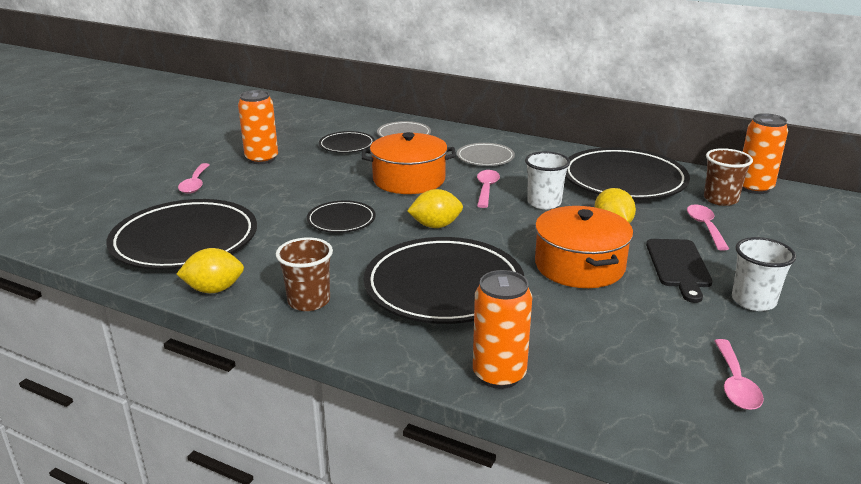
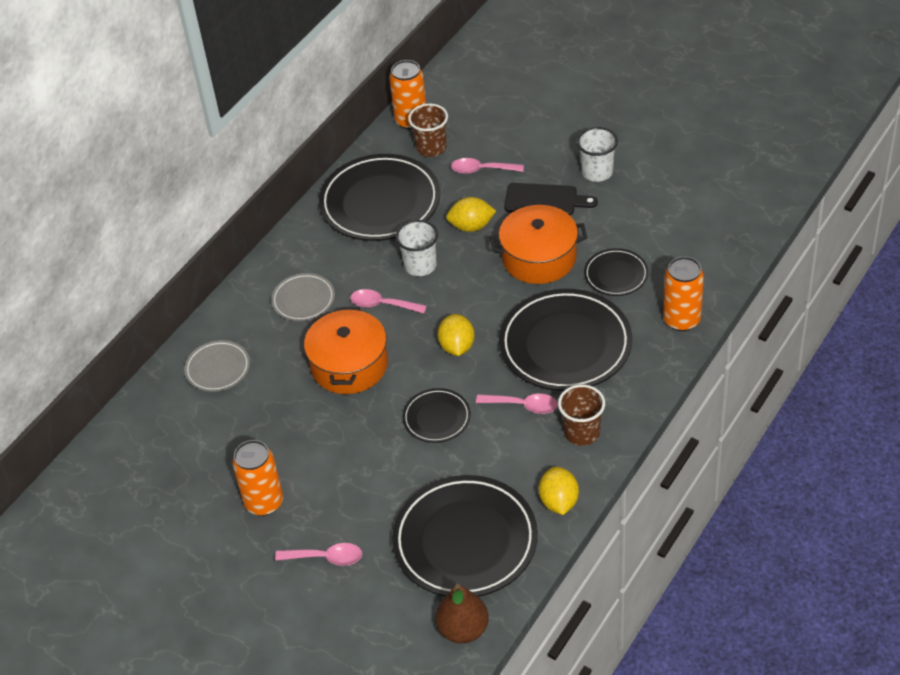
camera: 80 degrees left, 20 degrees up
black plate [319,131,375,153] -> black plate moved to [584,248,648,296]
pink spoon [714,339,764,410] -> pink spoon moved to [476,394,558,414]
none -> brown pear [435,584,489,644]

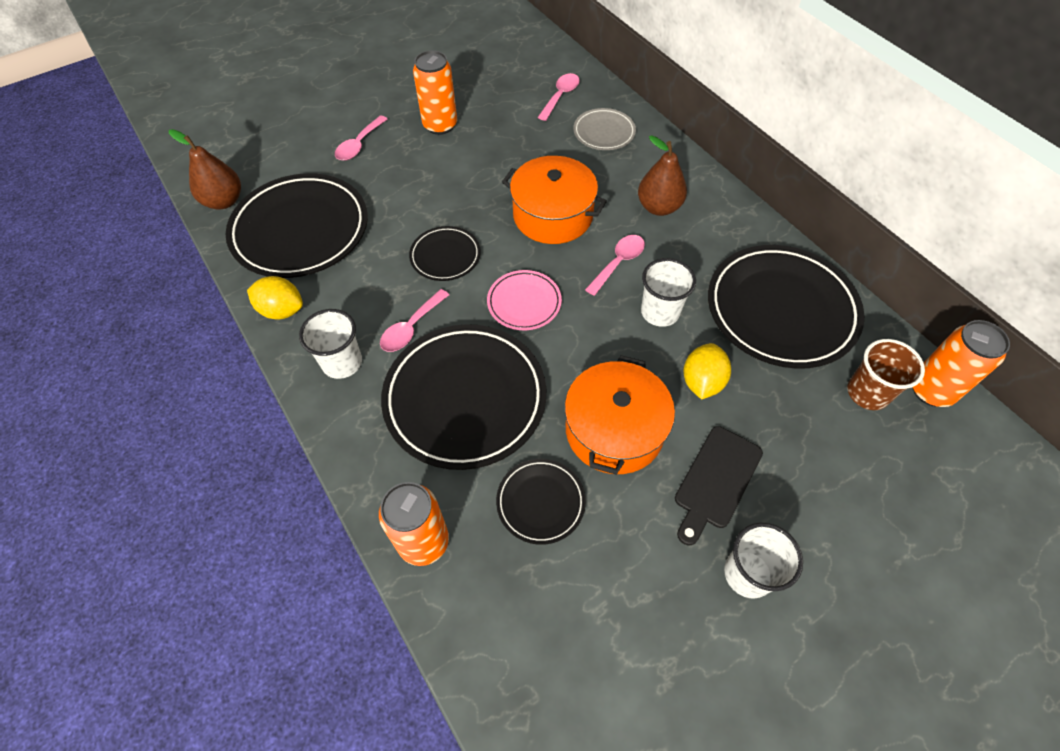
camera: 110 degrees right, 10 degrees up
grey plate [271,273,335,321] -> brown pear [638,135,687,216]
yellow lemon [438,314,475,356] -> pink plate [487,270,562,330]
pink spoon [451,158,524,174] -> pink spoon moved to [538,73,580,121]
brown cup [558,385,605,446] -> white cup [299,309,362,379]

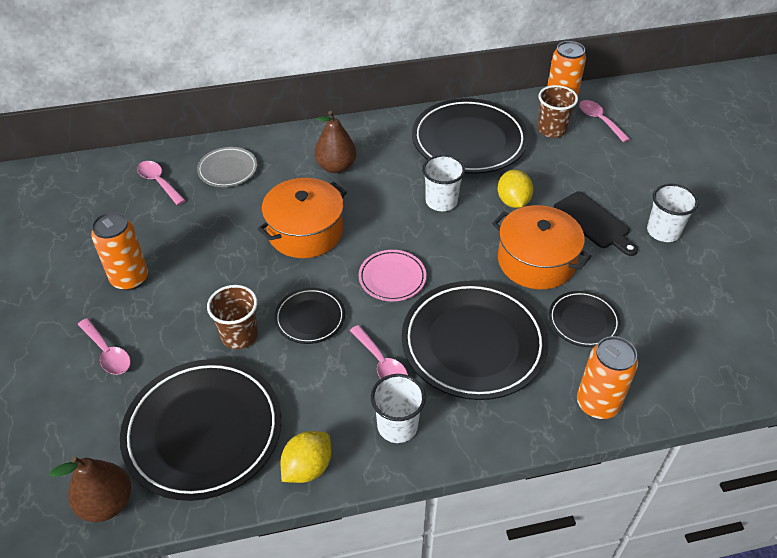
camera: 70 degrees left, 10 degrees down
pink spoon [585,235,645,296] -> pink spoon moved to [579,100,630,142]
yellow lemon [684,343,731,399] -> yellow lemon turned 45 degrees clockwise [498,170,533,208]
none -> brown cup [207,285,258,349]

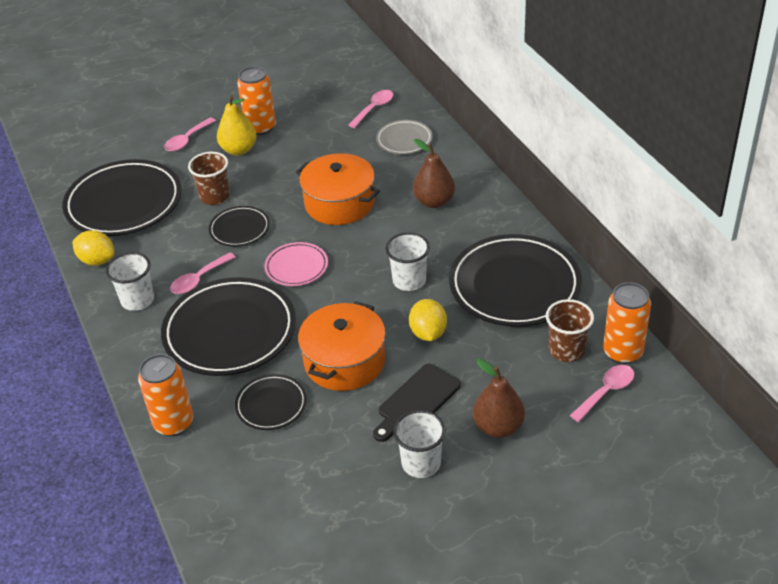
camera: 80 degrees right, 5 degrees down
brown pear [50,456,131,522] -> brown pear moved to [473,359,525,438]
yellow lemon [498,170,533,208] -> yellow lemon turned 75 degrees counterclockwise [409,299,447,341]
none -> yellow pear [217,95,257,156]

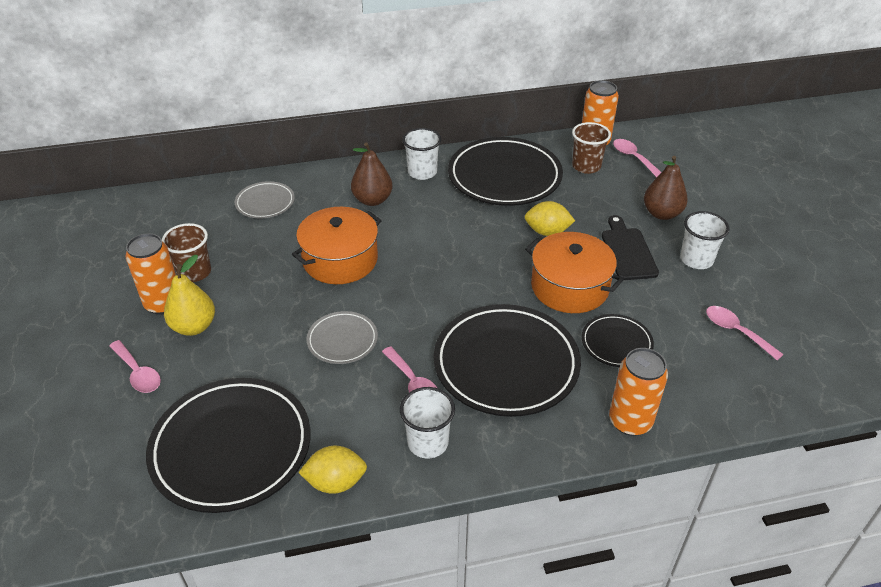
camera: 80 degrees left, 0 degrees up
yellow lemon [72,230,115,266] -> yellow lemon turned 45 degrees clockwise [298,446,367,494]
brown cup [188,152,230,205] -> brown cup moved to [162,223,211,282]
black plate [209,206,270,247] -> grey plate [307,311,378,364]
pink plate [264,242,328,286] -> none
pink spoon [348,90,393,128] -> pink spoon moved to [706,306,784,360]
black cutting board [373,364,461,442] -> black cutting board turned 150 degrees counterclockwise [602,215,659,280]
white cup [385,233,430,291] -> white cup moved to [402,128,441,180]

